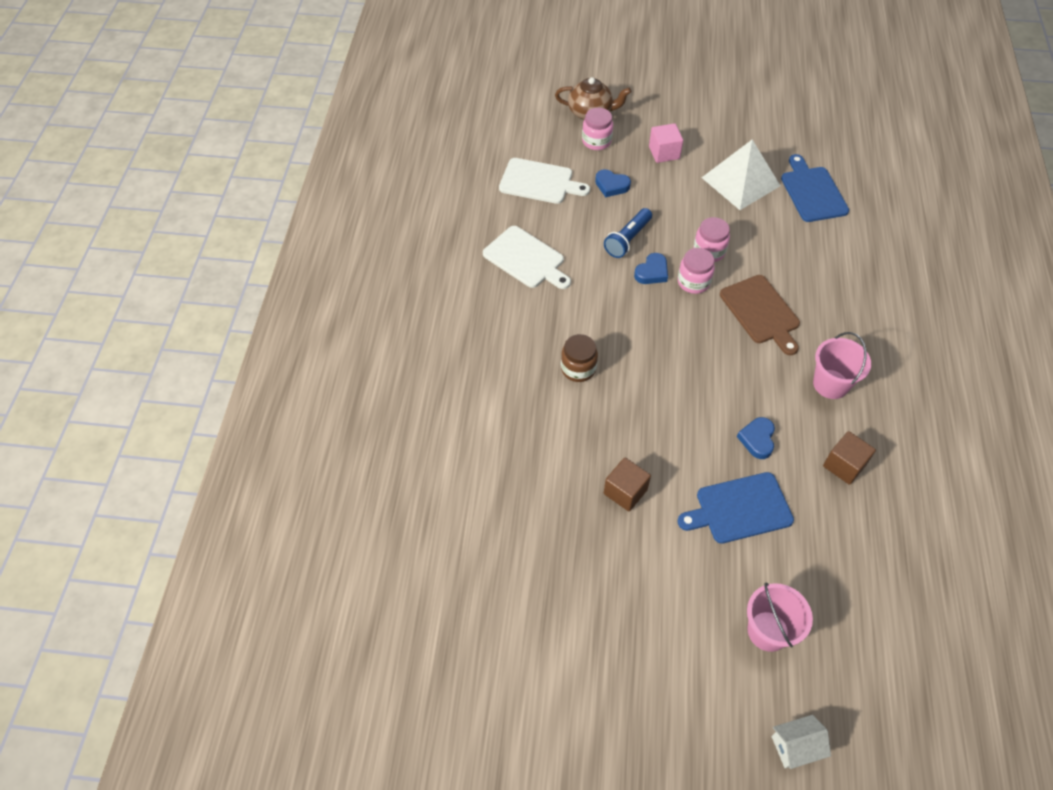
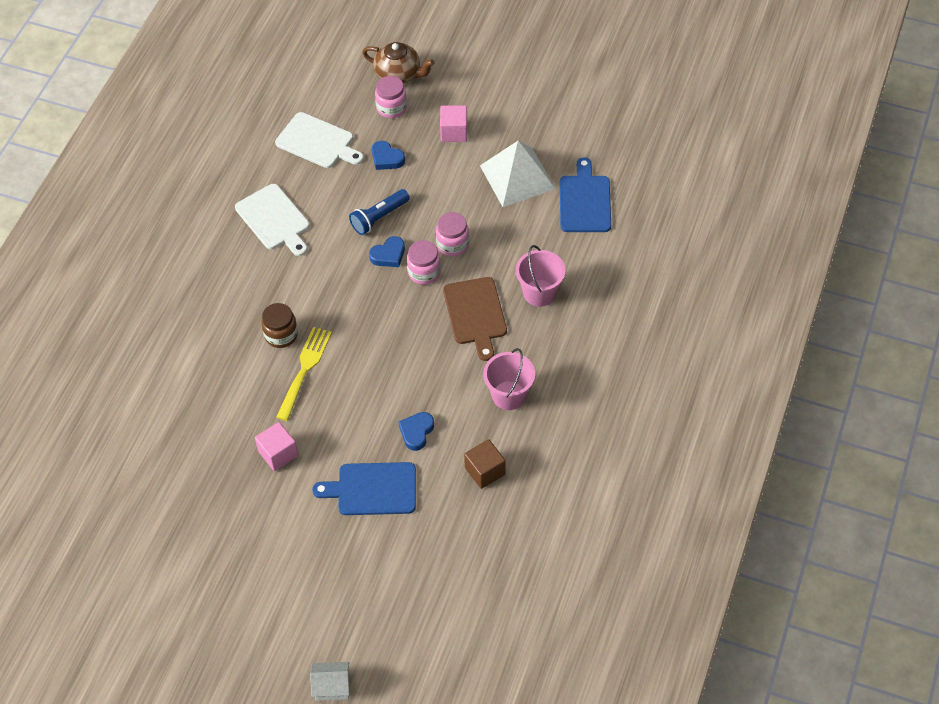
camera: 15 degrees right, 0 degrees up
brown cube [604,457,651,511] -> pink cube [255,422,298,471]
pink bucket [747,582,813,652] -> pink bucket moved to [516,245,566,307]
none -> yellow fork [276,327,332,421]

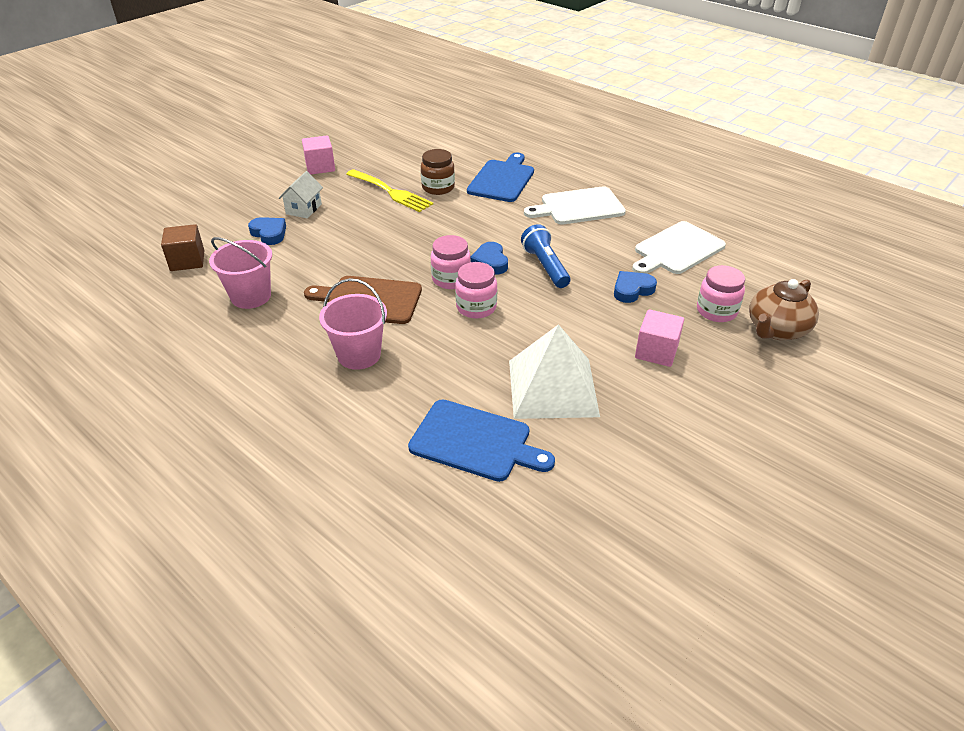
camera: 110 degrees right, 15 degrees down
white house [310,662,349,701] -> white house moved to [279,171,323,218]
blue cutting board [312,462,416,515] -> blue cutting board moved to [467,153,534,202]

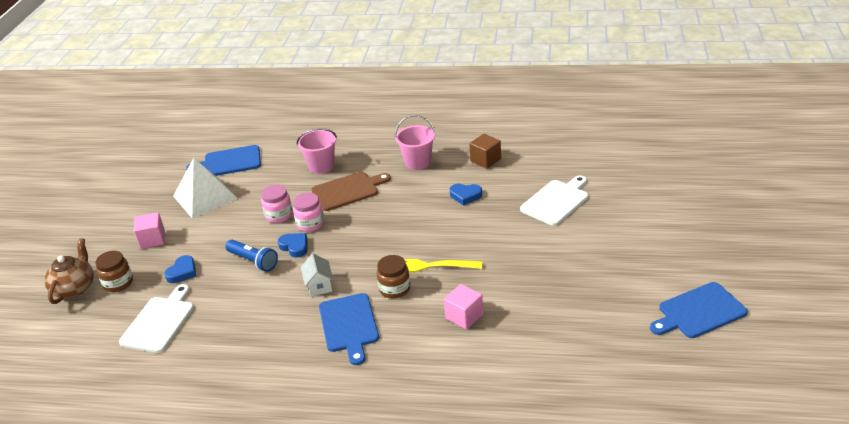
camera: 150 degrees right, 5 degrees down
white house [279,171,323,218] -> white house moved to [301,253,333,297]
pink cube [302,136,335,174] -> pink cube moved to [444,284,483,330]
white cutting board [524,186,626,224] -> white cutting board moved to [520,176,588,226]
pink jar [697,265,745,322] -> brown jar [95,251,133,292]
none -> blue cutting board [650,282,748,338]

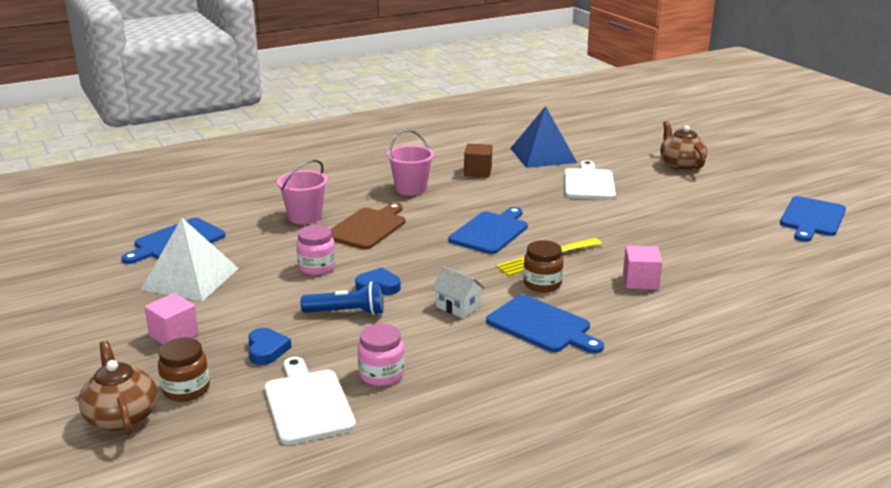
camera: 40 degrees left, 10 degrees down
pink jar [293,193,324,232] -> pink jar moved to [358,324,404,386]
blue heart [450,184,482,206] -> none
none -> blue cutting board [449,207,528,254]
none -> blue pyramid [510,106,577,168]
none -> brown teapot [660,121,707,171]

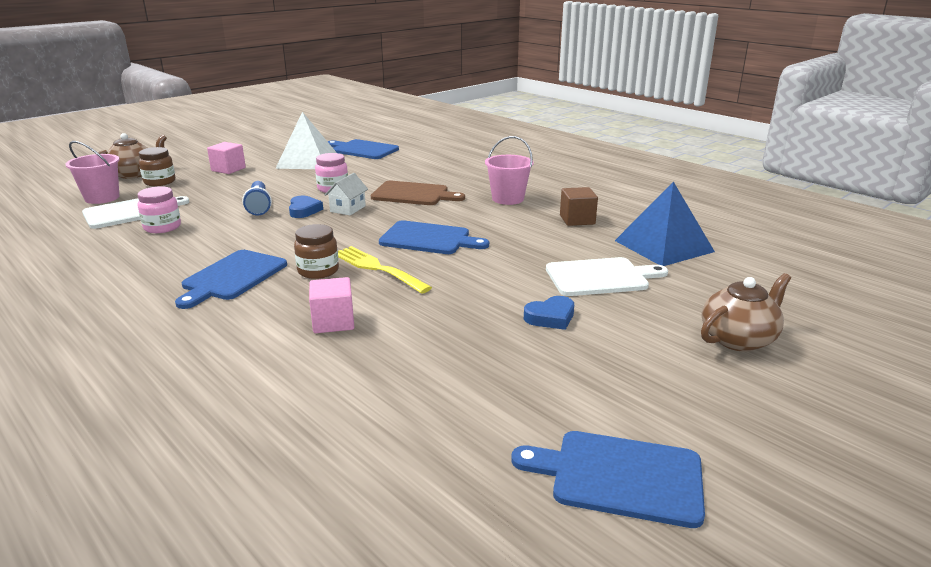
camera: 75 degrees right, 0 degrees up
blue heart [248,328,292,365] -> blue heart moved to [524,296,574,330]
pink bucket [277,160,328,224] -> pink bucket moved to [65,141,119,204]
white house [432,266,485,318] -> white house moved to [325,173,368,215]

